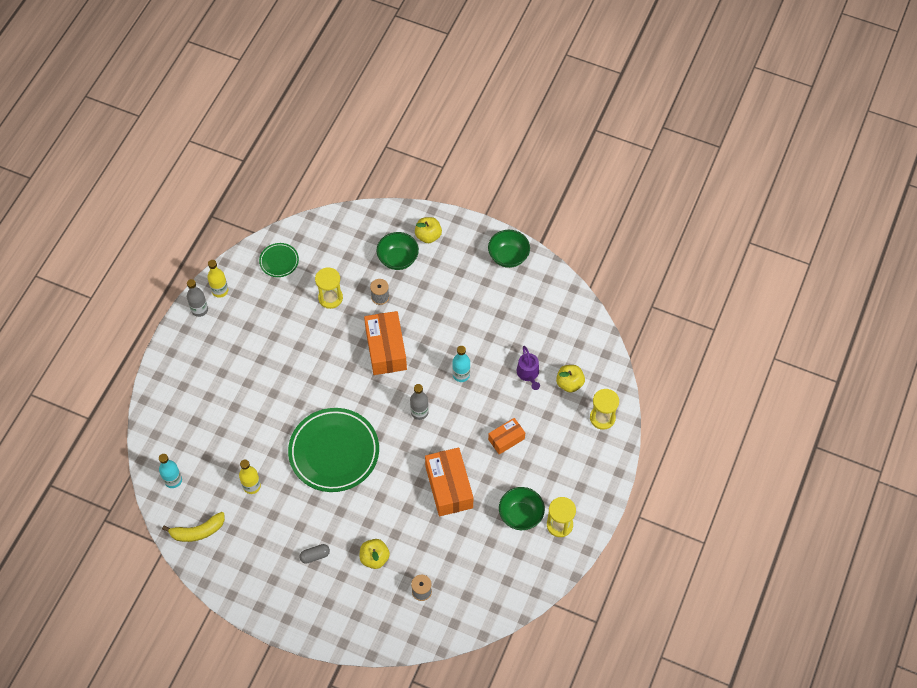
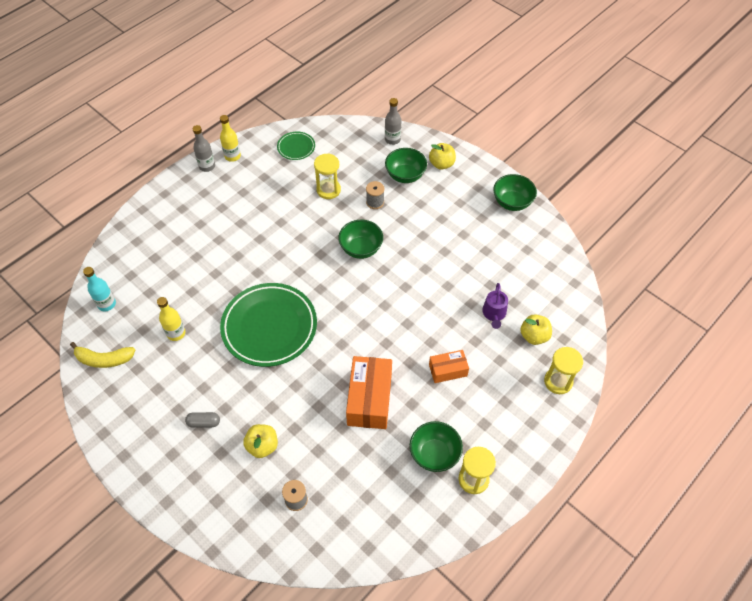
camera: 20 degrees right, 5 degrees down
orange box [364,311,407,375] -> green bowl [338,220,383,259]
grey bottle [410,384,429,420] -> grey bottle moved to [385,98,401,145]
turquoise bottle [452,346,470,382] -> none

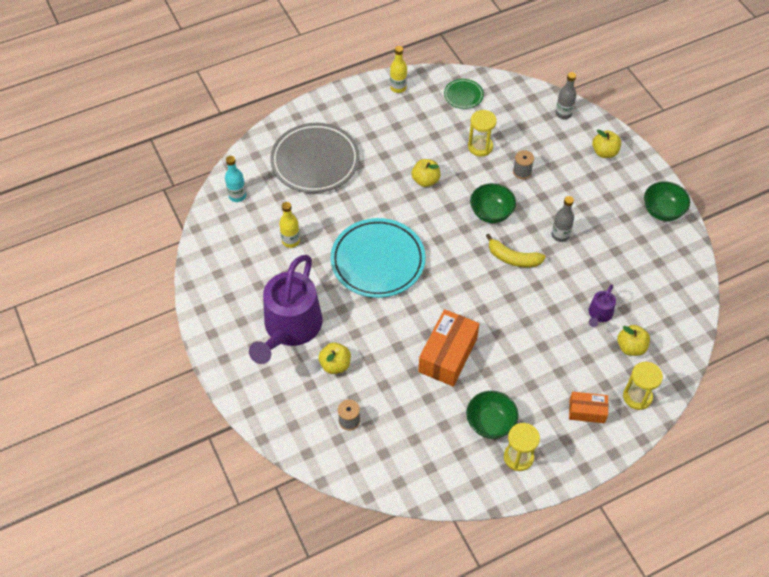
camera: 20 degrees right, 0 degrees up
yellow banana [70,342,135,368] -> yellow banana moved to [486,234,546,267]
grey capsule [185,412,220,428] -> purple watering can [249,255,322,364]
grey bottle [193,125,215,172] -> grey bottle moved to [552,196,574,242]
green plate [220,283,317,367] -> turquoise plate [330,218,425,298]
green bowl [385,148,427,183] -> none
orange box [429,350,469,383] -> orange box moved to [569,392,608,423]
none -> grey plate [270,123,360,193]
none -> yellow apple [412,159,441,187]

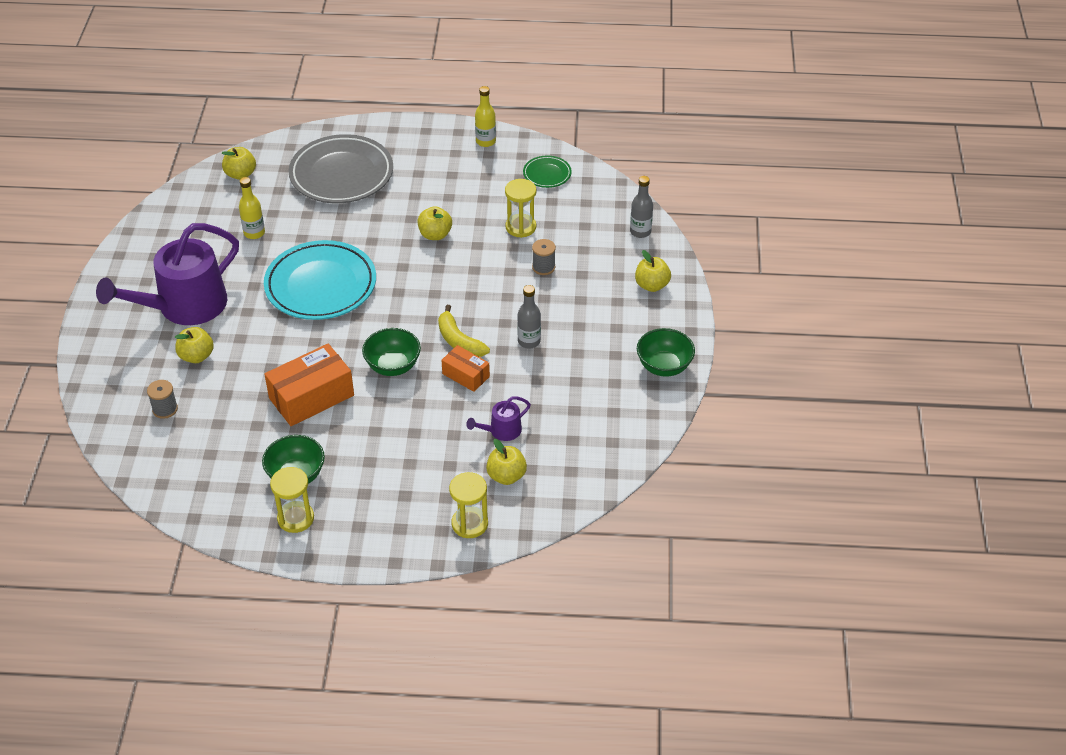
camera: 30 degrees right, 10 degrees down
turquoise bottle [225,156,246,202] -> yellow apple [222,147,256,180]
green bowl [470,183,516,223] -> green bowl moved to [362,328,421,376]
orange box [569,392,608,423] -> orange box moved to [441,345,490,392]

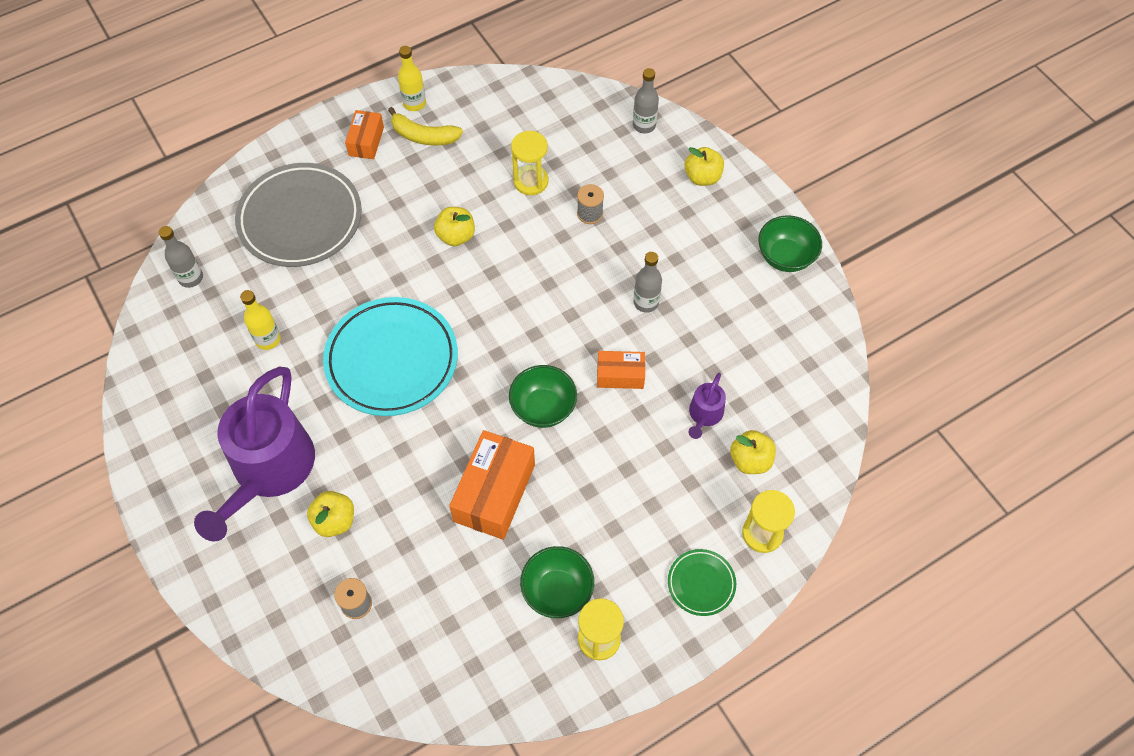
camera: 35 degrees left, 15 degrees up
yellow apple [222,147,256,180] -> grey bottle [159,226,203,288]
yellow banana [438,305,490,357] -> yellow banana moved to [388,107,463,146]
green plate [523,156,572,188] -> green plate moved to [668,549,736,616]
none -> orange box [345,110,384,159]

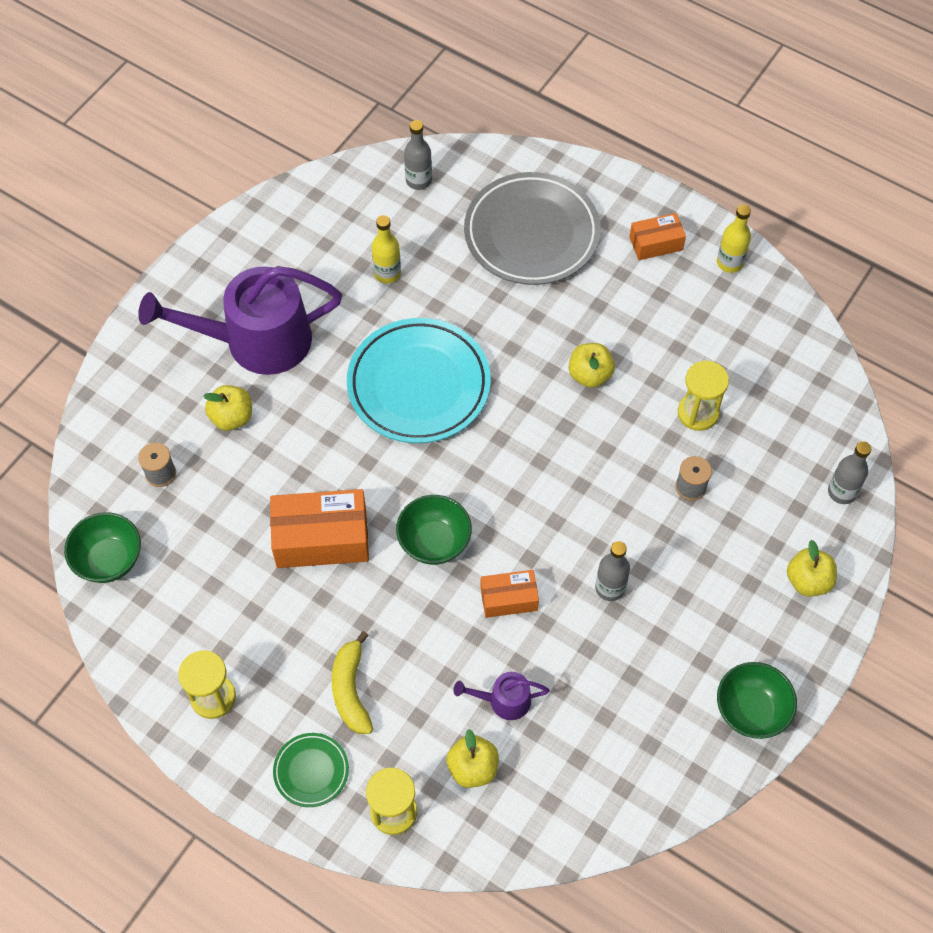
camera: 65 degrees right, 0 degrees up
yellow banana [388,107,463,146] -> yellow banana moved to [331,631,373,734]
green bowl [520,546,594,618] -> green bowl moved to [64,512,141,583]
orange box [597,351,645,389] -> orange box turned 75 degrees counterclockwise [480,570,539,618]

